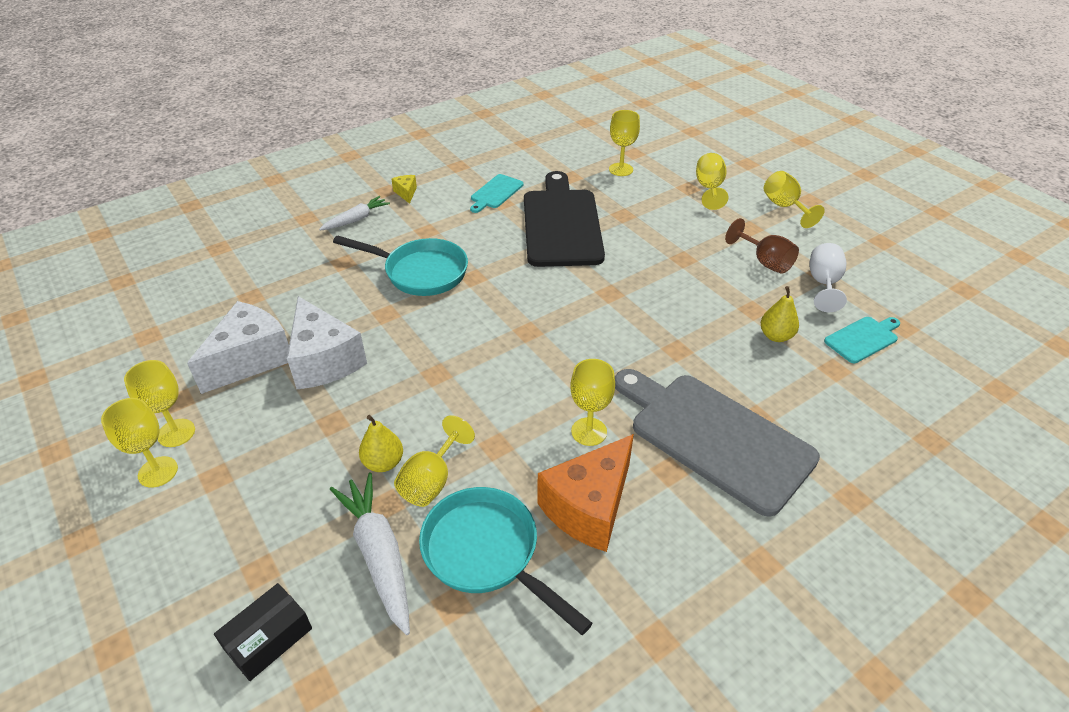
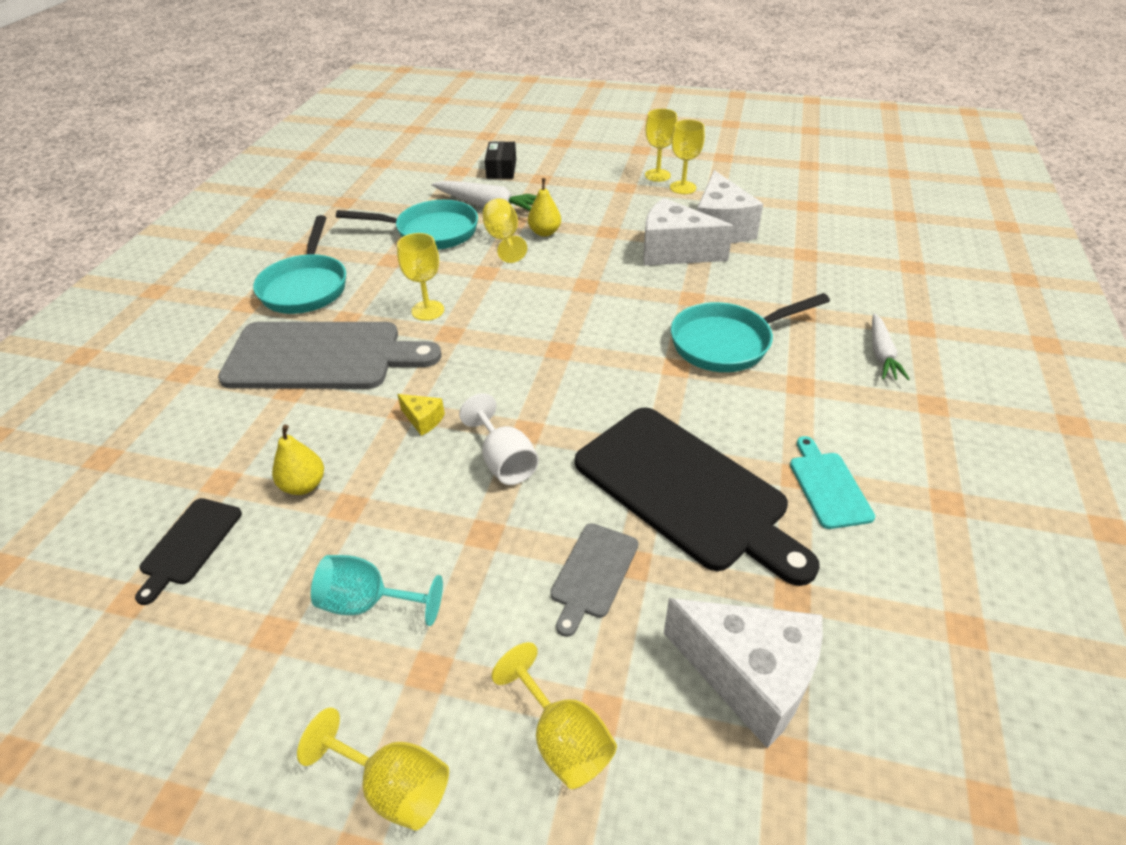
camera: 140 degrees right, 0 degrees up
yellow cheese [391,175,417,204] -> yellow cheese moved to [397,394,445,436]
orange cheese [538,434,634,552] -> none
yellow goblet [609,110,640,176] -> white cheese [664,598,823,748]
brown goblet [725,218,799,274] -> turquoise goblet [311,555,443,626]
white goblet [810,243,847,312] -> white goblet moved to [459,393,539,485]
turquoise cutting board [824,317,900,363] -> black cutting board [135,498,242,605]
none -> turquoise pan [253,215,346,314]
none -> grey cutting board [550,523,638,637]

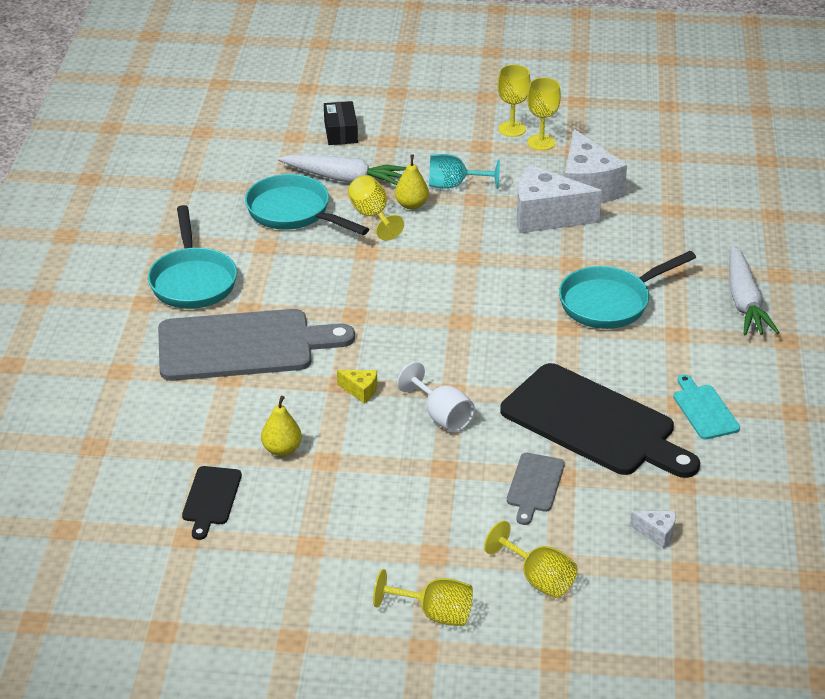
camera: 10 degrees left, 5 degrees down
turquoise goblet [311,555,443,626] -> turquoise goblet moved to [429,154,500,189]
turquoise pan [336,200,478,250] -> turquoise pan turned 135 degrees counterclockwise [245,174,369,235]
yellow goblet [397,233,444,321] -> none
white cheese [664,598,823,748] -> white cheese [630,511,676,548], size x0.43
white carrot [872,313,910,380] -> white carrot [729,245,780,336], size x1.57

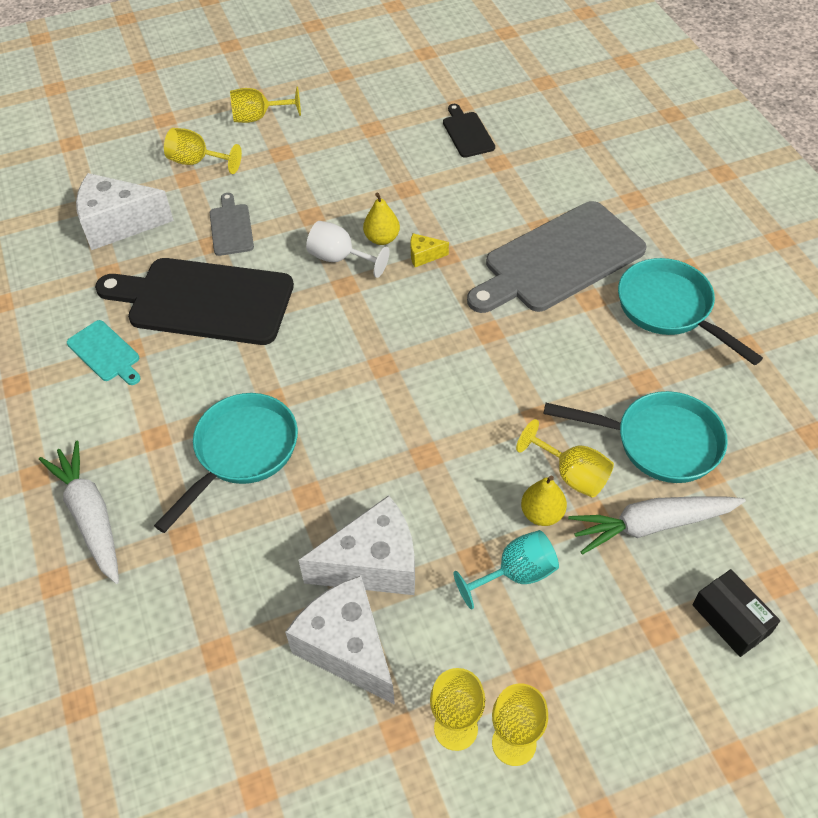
camera: 155 degrees right, 15 degrees up
yellow pear [261,396,302,456] -> yellow pear moved to [363,193,400,245]
white cheese [630,511,676,548] -> white cheese [76,173,174,250], size x2.32

